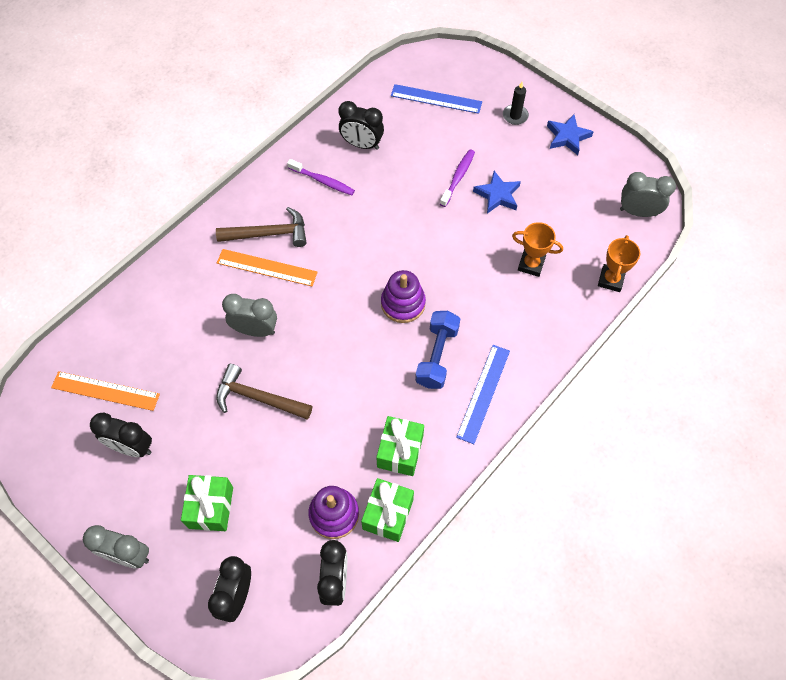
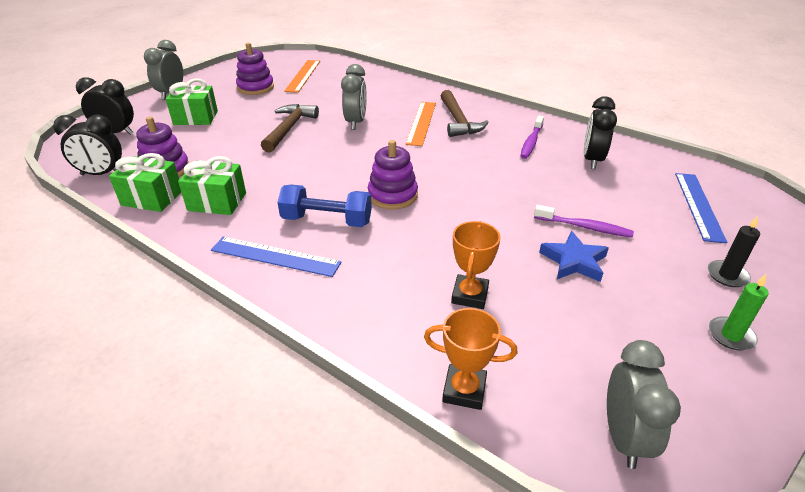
camera: 85 degrees right, 25 degrees down
black clock [90,413,152,457] -> purple stacking toy [236,43,274,95]
blue star [547,114,594,155] -> green candle [709,274,768,350]

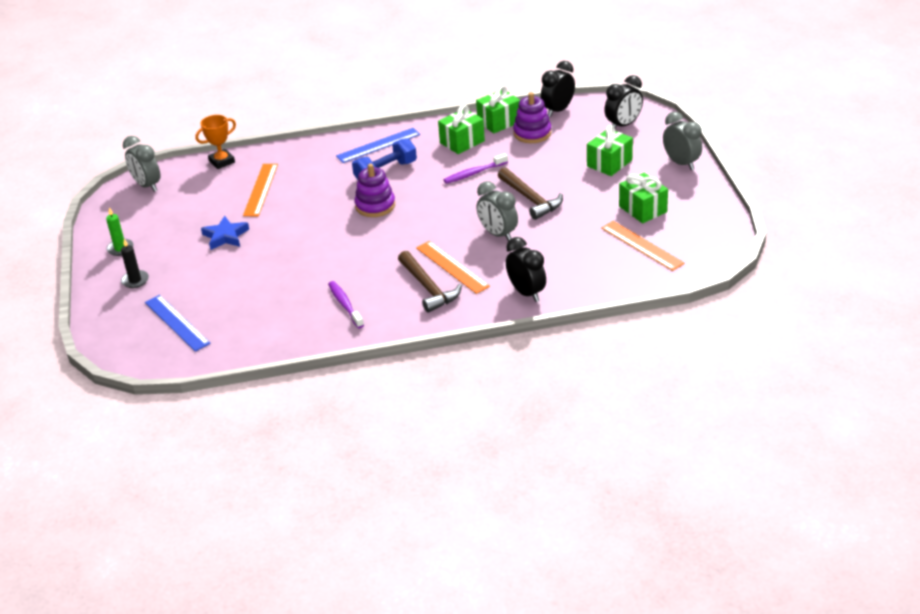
camera: 135 degrees right, 0 degrees up
purple stacking toy [236,43,274,95] -> green gift [619,173,668,223]
brown hammer [441,90,489,137] -> brown hammer turned 150 degrees counterclockwise [398,251,462,312]
orange trophy [451,221,500,309] -> orange ruler [243,164,278,216]
purple toothbrush [534,205,634,237] -> purple toothbrush moved to [444,153,508,184]
black clock [584,96,617,169] -> black clock moved to [506,237,546,302]

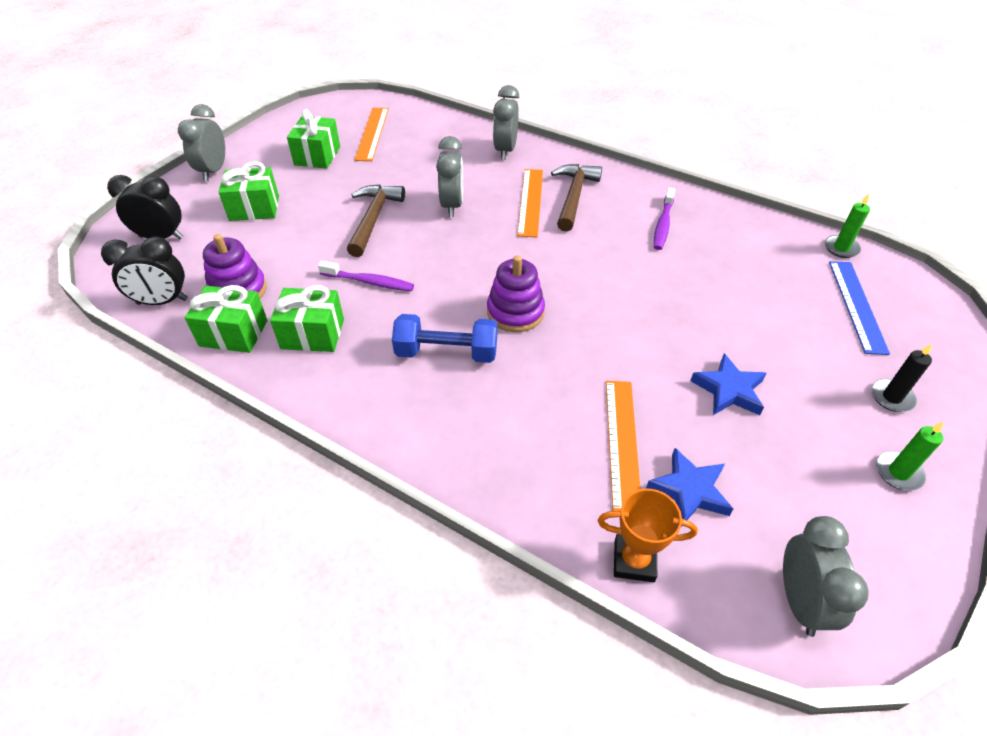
camera: 140 degrees left, 10 degrees up
orange ruler [243,164,278,216] -> orange ruler turned 45 degrees counterclockwise [606,381,641,511]
blue ruler [336,128,420,163] -> none
black clock [506,237,546,302] -> grey clock [493,85,519,160]
none -> blue star [646,448,733,527]
none -> green candle [825,194,870,258]

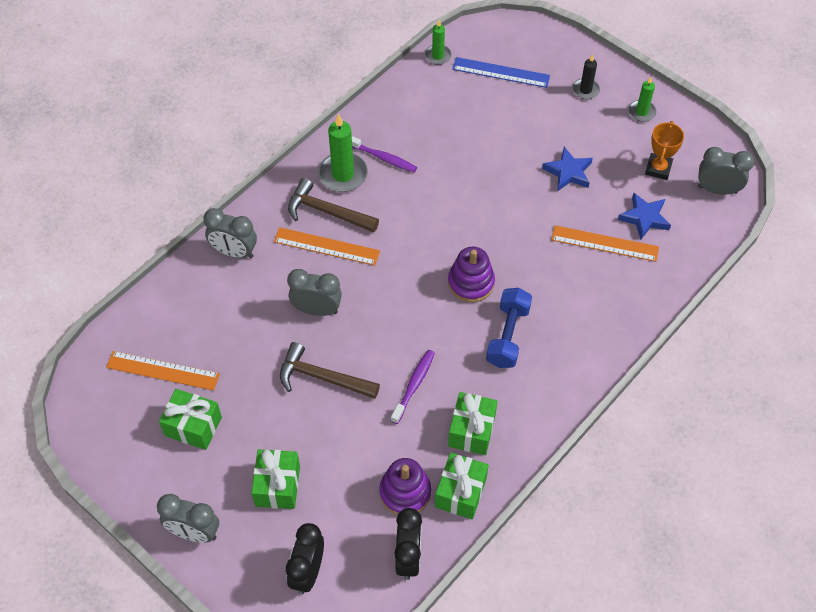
camera: 80 degrees left, 10 degrees up
orange trophy [598,489,698,582] -> orange trophy moved to [645,121,684,180]
none -> green candle [318,114,368,192]

